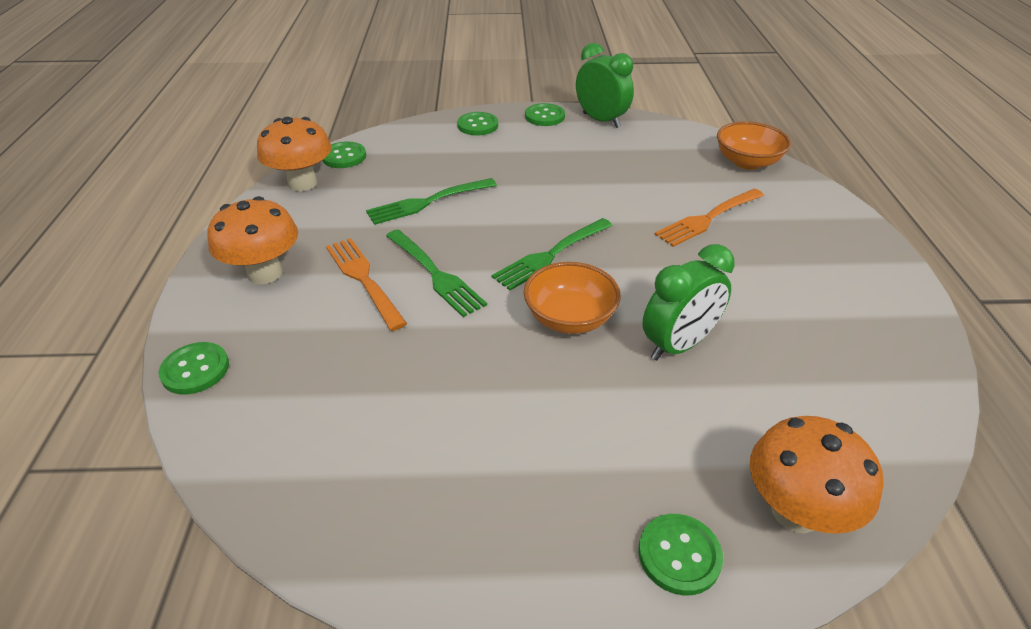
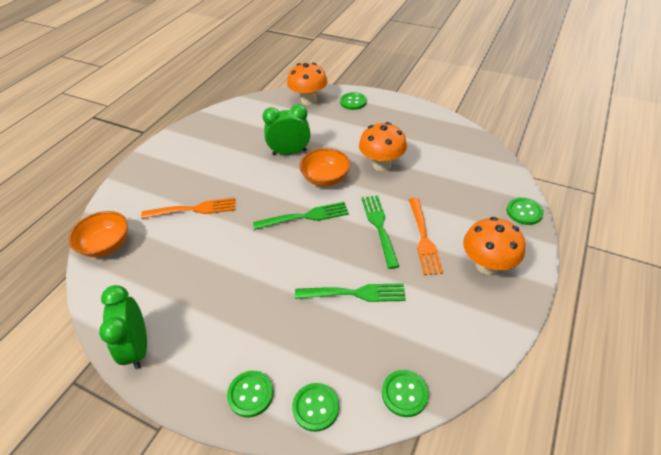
camera: 150 degrees left, 5 degrees up
orange mushroom [257,117,332,191] -> orange mushroom moved to [359,122,407,171]
green button [525,103,565,126] -> green button moved to [292,383,339,432]

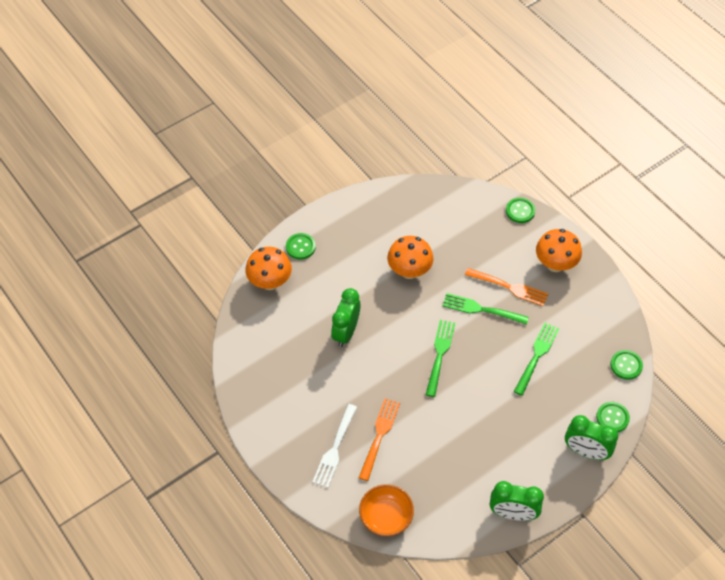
camera: 65 degrees left, 10 degrees up
green button [227,371,274,417] -> green clock [565,415,618,460]
orange bowl [299,148,350,186] -> none
none -> white fork [312,404,357,488]

